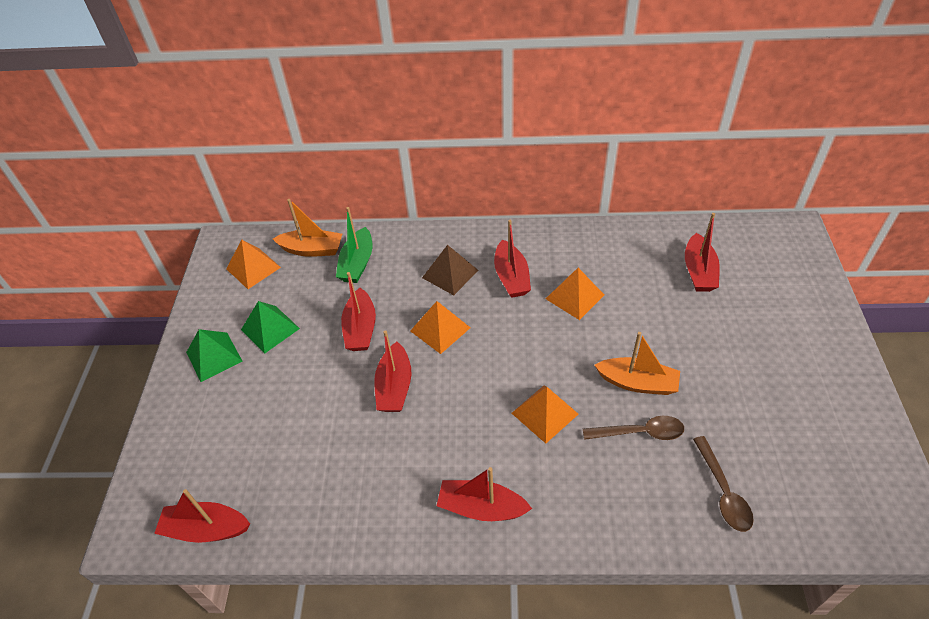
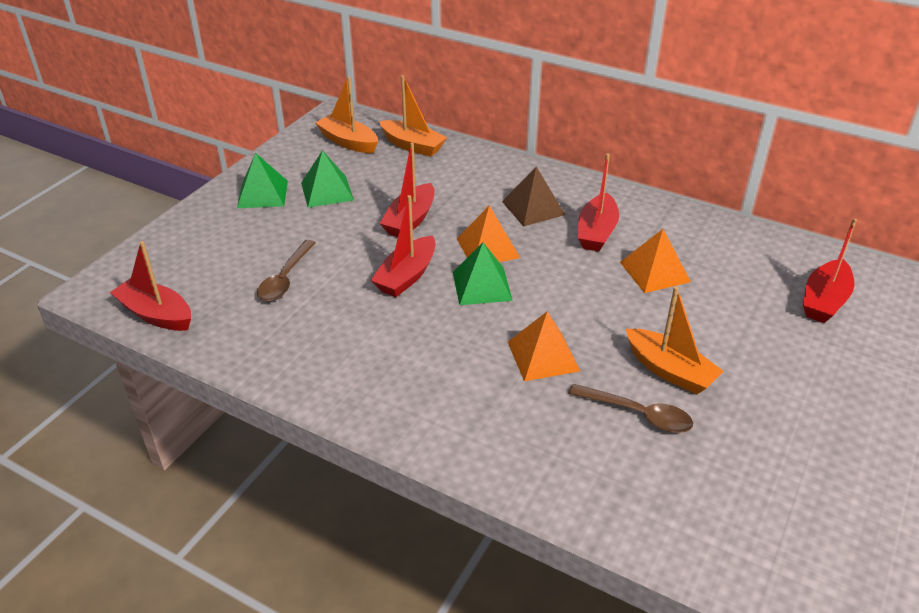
camera: 25 degrees right, 10 degrees down
orange pyramid [226,240,281,289] -> orange boat [315,77,378,153]
green boat [336,207,372,283] -> none
red boat [437,467,532,521] -> none
brown spoon [693,436,754,532] -> brown spoon moved to [257,240,316,301]
none -> green pyramid [453,243,513,305]

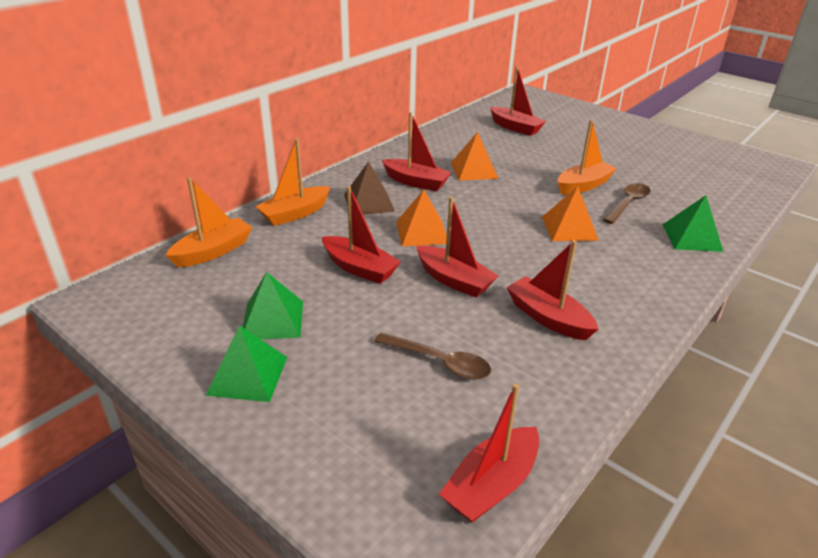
camera: 80 degrees left, 5 degrees down
orange boat [315,77,378,153] -> orange boat moved to [255,138,330,226]
green pyramid [453,243,513,305] -> green pyramid moved to [663,195,723,252]
none -> red boat [507,240,599,340]

